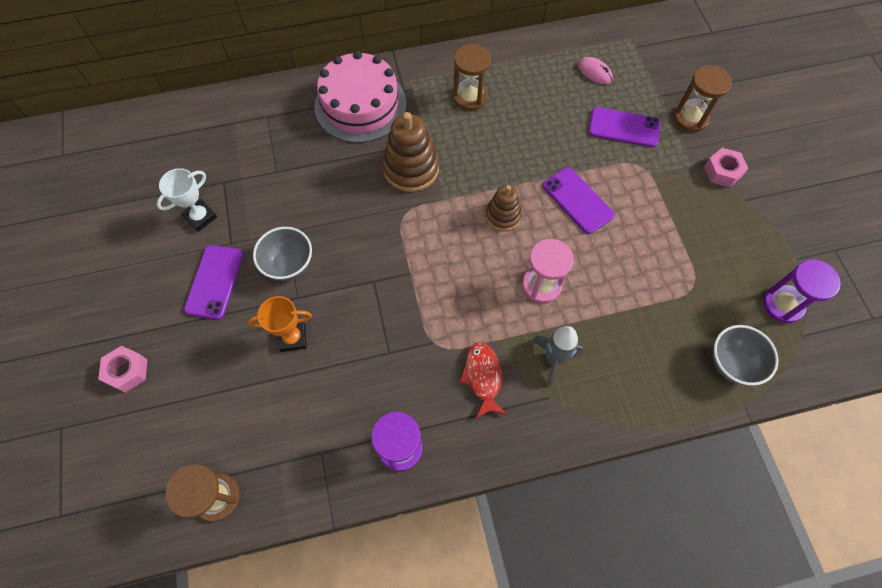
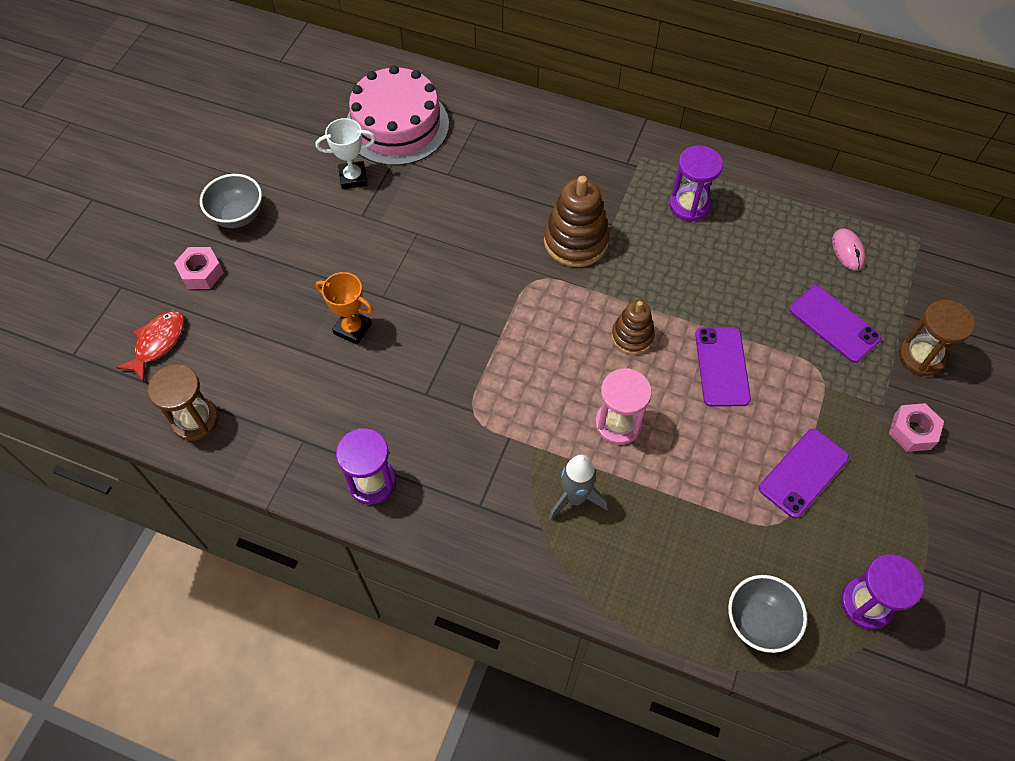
camera: 35 degrees right, 5 degrees down
purple phone [184,245,244,320] -> purple phone moved to [759,429,849,518]
grey bowl [253,227,312,281] -> grey bowl moved to [200,174,262,228]
pink cake [314,51,406,143] -> pink cake moved to [347,65,449,166]
brown hourglass [453,44,491,111] -> purple hourglass [669,145,723,222]
red fish [459,342,507,419] -> red fish moved to [116,311,185,382]

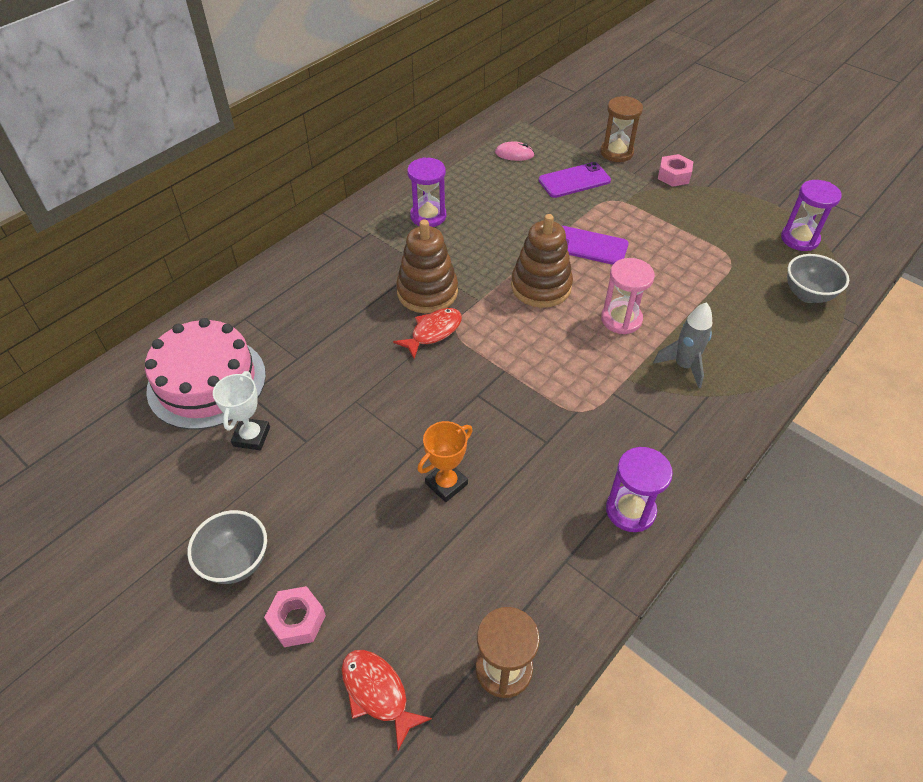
camera: 70 degrees left, 10 degrees down
brown stacking toy [611,300,655,355] -> brown stacking toy [511,214,573,308], size x1.62
purple phone [759,429,849,518] -> none
none -> red fish [393,308,462,359]

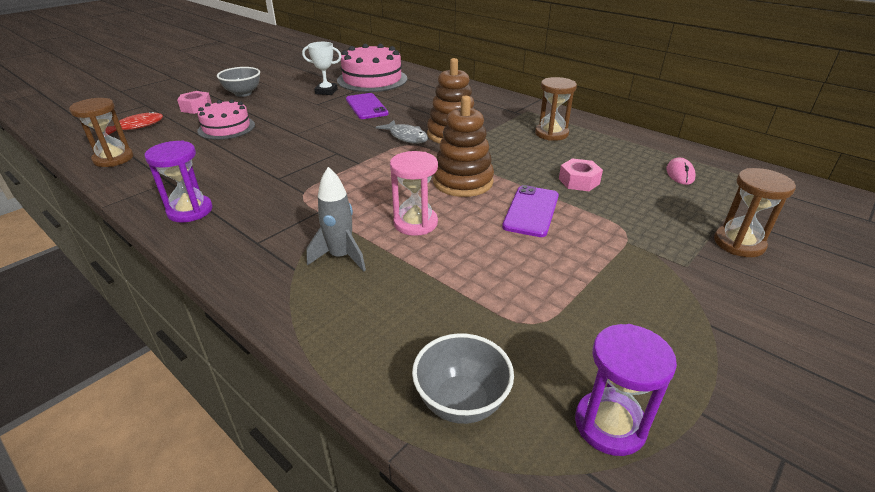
camera: 90 degrees right, 15 degrees down
red fish [393,308,462,359] -> grey fish [376,120,428,144]
purple hourglass [407,157,446,227] -> brown hourglass [535,77,577,141]
orange trophy [417,421,473,502] -> none
purple phone [539,162,611,198] -> purple phone moved to [346,93,389,119]
pink nut [658,154,693,187] -> pink nut moved to [559,158,603,191]
none -> pink cake [197,99,255,140]

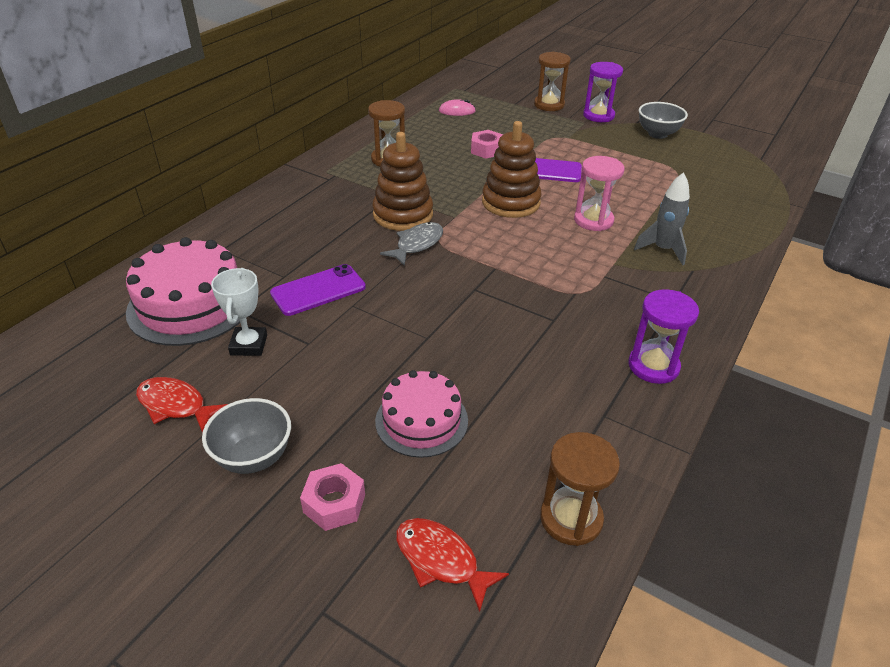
camera: 100 degrees left, 5 degrees up
grey bowl [412,333,514,424] -> grey bowl moved to [639,102,688,139]
purple hourglass [575,324,677,456] -> purple hourglass moved to [583,62,623,122]
none -> red fish [136,377,228,433]

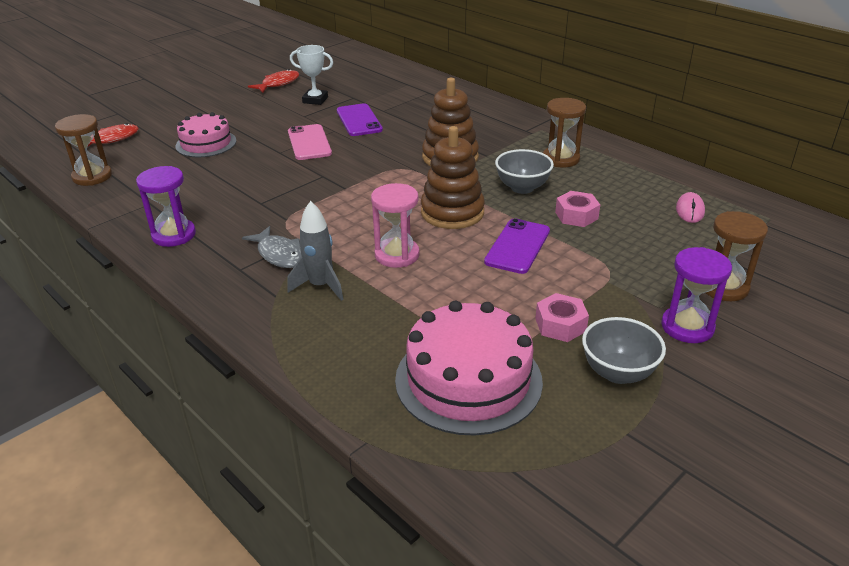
camera: 105 degrees right, 5 degrees down
pink cake [126,237,240,346] -> pink cake moved to [395,301,543,436]
grey bowl [202,398,291,474] -> grey bowl moved to [495,149,554,194]
pink nut [300,463,365,531] -> pink nut moved to [535,293,589,342]
grey fish [380,222,443,266] -> grey fish moved to [242,226,302,268]
none -> pink phone [288,124,332,160]

